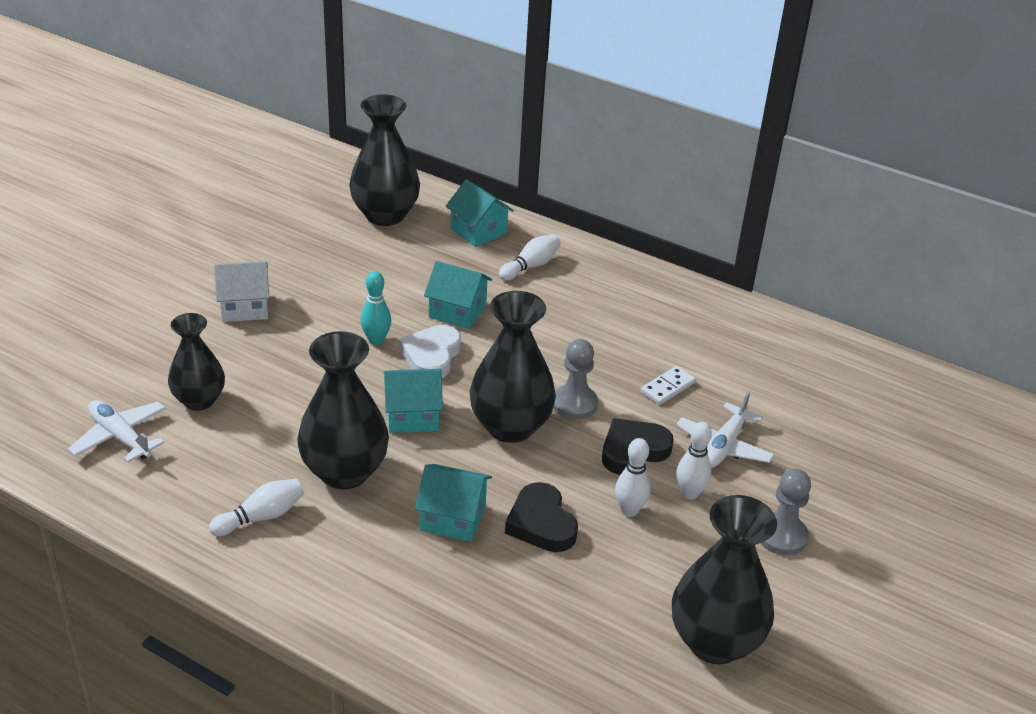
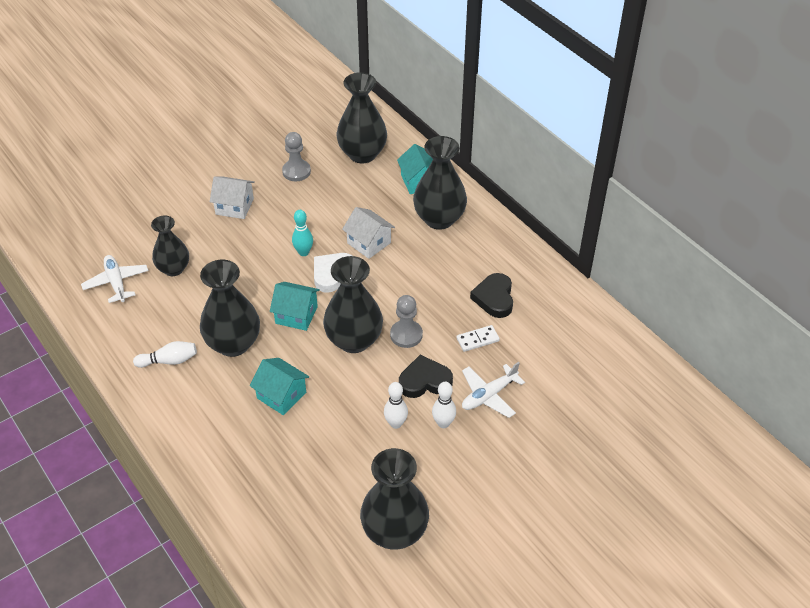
camera: 25 degrees right, 10 degrees up
turquoise house [424,261,492,329] -> white house [342,207,395,259]
white bowling pin [499,234,561,281] -> black vase [413,136,467,230]
black heart [505,482,578,552] -> black heart moved to [470,273,513,318]
grey pawn [760,469,811,555] -> grey pawn moved to [282,132,311,181]

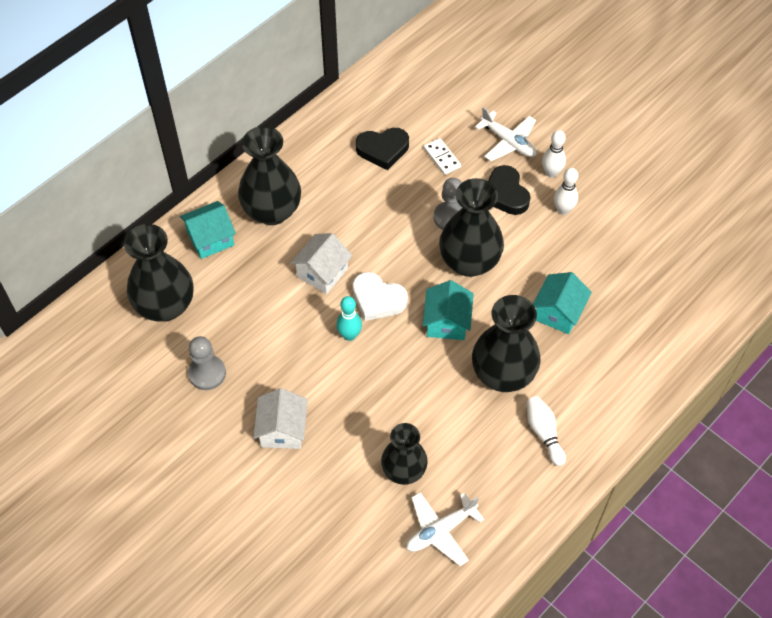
camera: 100 degrees left, 10 degrees up
black vase [360,448,429,550] -> none

